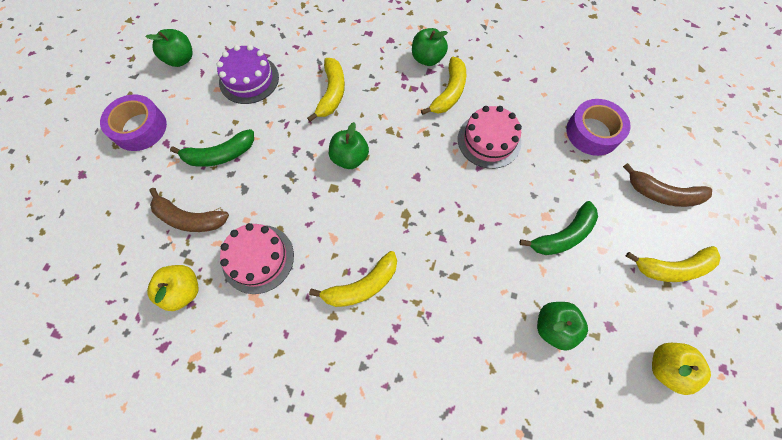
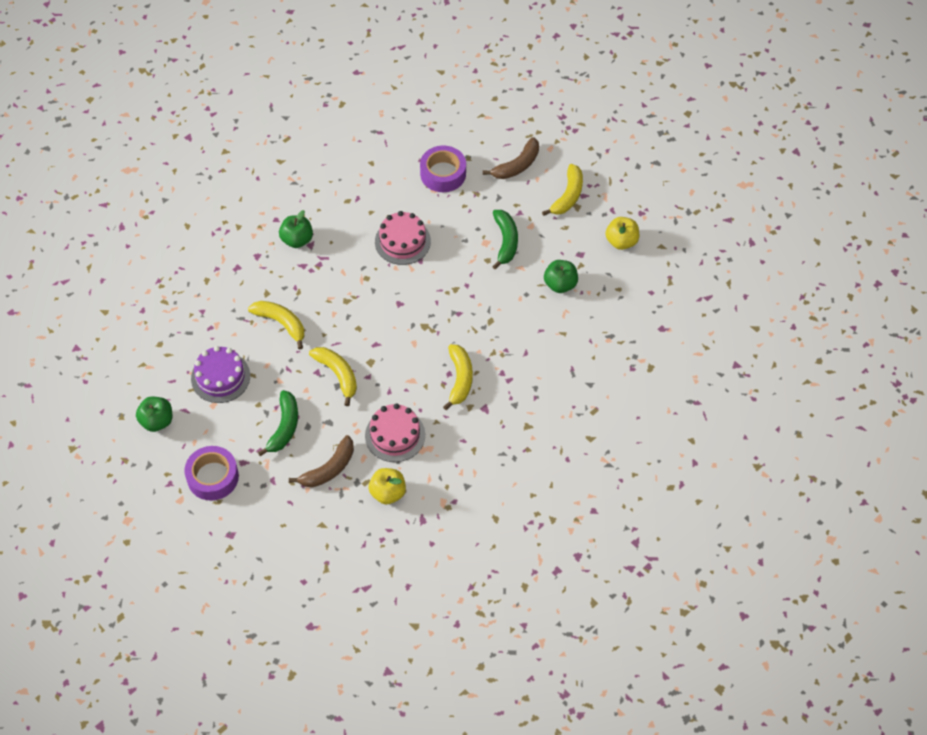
camera: 60 degrees left, 10 degrees down
green apple [329,122,369,169] -> none
yellow banana [421,57,466,115] -> yellow banana moved to [309,347,357,406]

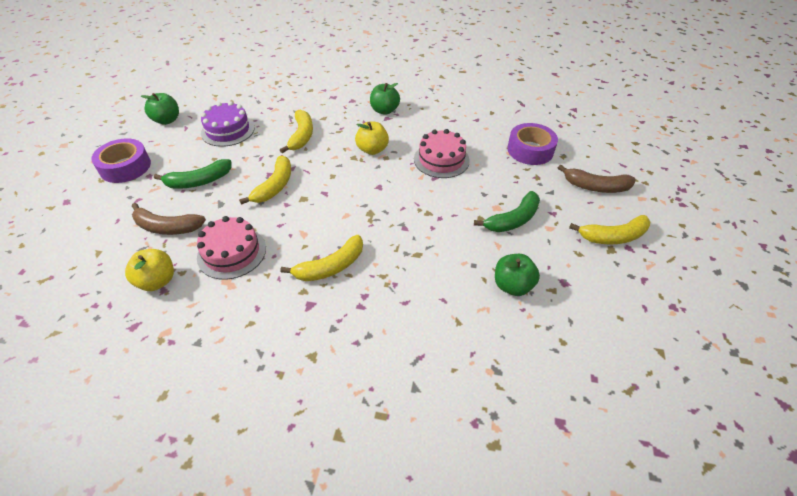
camera: 55 degrees right, 10 degrees down
yellow apple [606,217,639,250] -> yellow apple moved to [355,122,389,155]

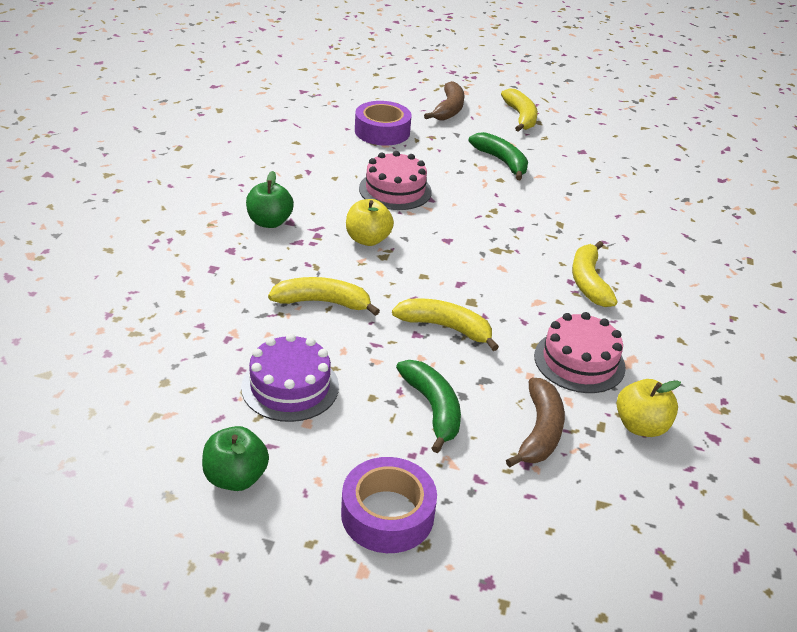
camera: 90 degrees left, 10 degrees down
yellow banana [281,235,363,281] -> yellow banana turned 150 degrees counterclockwise [572,241,617,307]
green apple [495,254,540,296] -> none

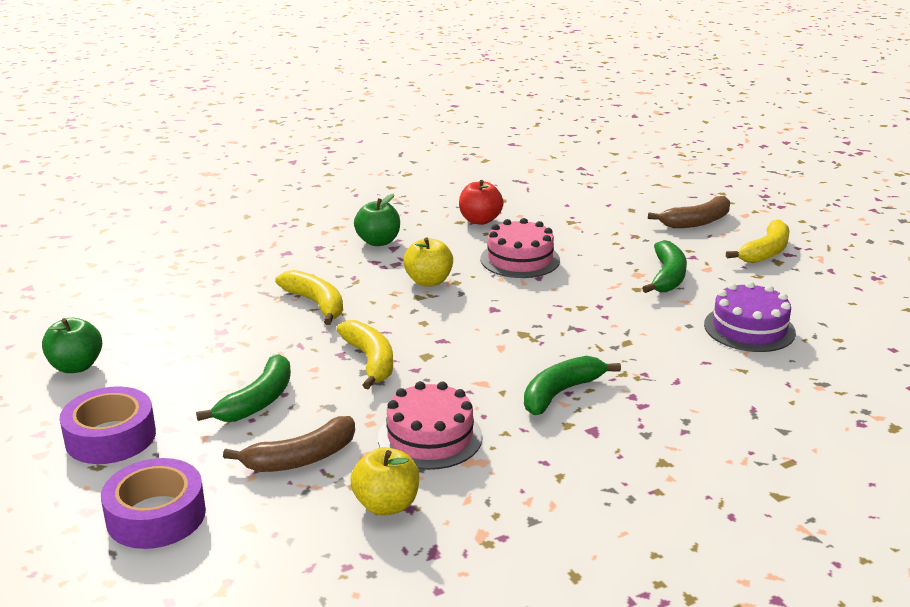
camera: 50 degrees right, 10 degrees down
purple cake [241,333,339,422] -> purple cake moved to [704,281,796,352]
purple tape [355,101,412,146] -> purple tape moved to [101,458,206,549]
yellow banana [572,241,617,307] -> green banana [524,356,621,415]
none -> red apple [459,180,504,225]

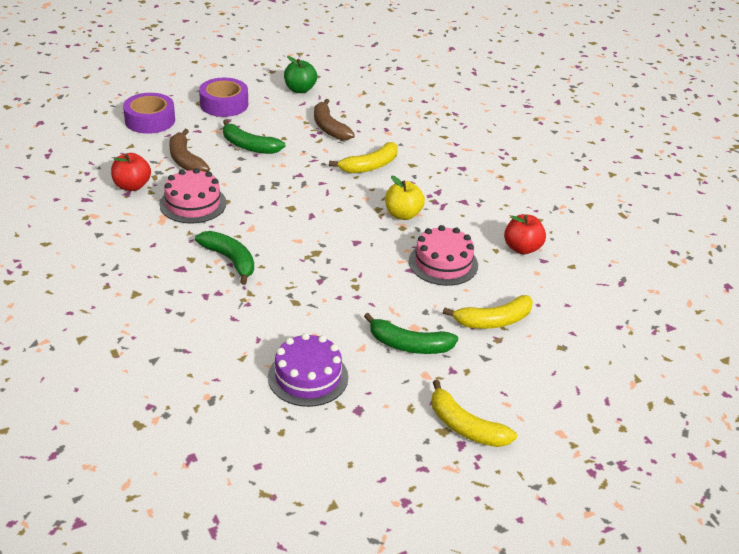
camera: 90 degrees right, 10 degrees up
yellow banana [336,320,393,390] -> yellow banana moved to [443,295,533,329]
yellow apple [350,447,419,516] -> red apple [111,153,151,191]
green apple [354,194,400,246] -> none
brown banana [648,196,730,228] -> brown banana moved to [314,99,355,140]

